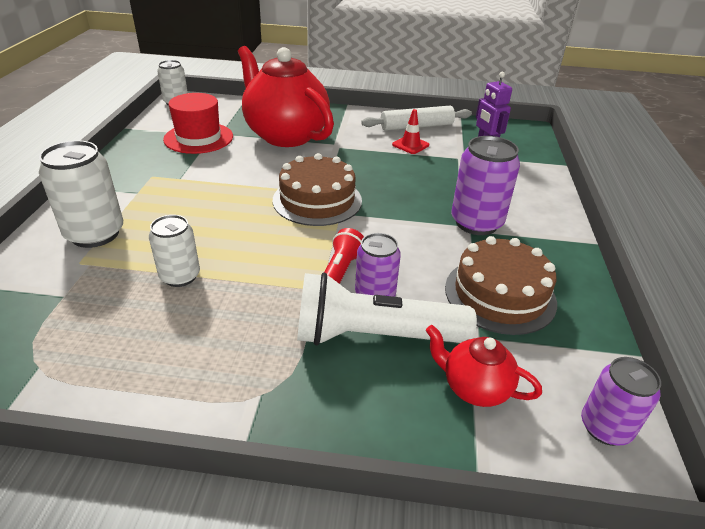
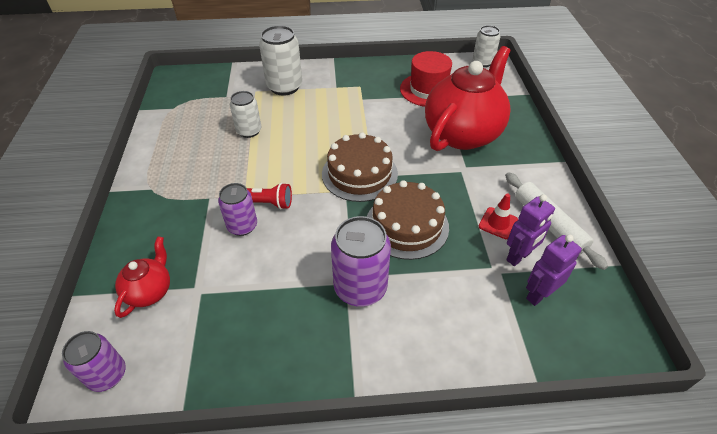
camera: 80 degrees right, 10 degrees up
white flashlight [297,272,477,346] -> none
brown cake [445,236,557,335] -> brown cake moved to [367,180,449,260]
none -> purple robot [506,194,555,266]

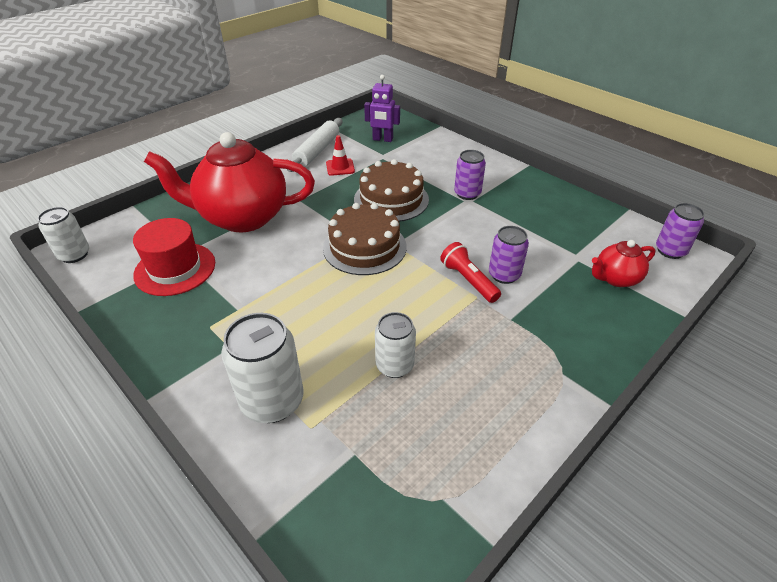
camera: 130 degrees left, 5 degrees down
purple can [331,216,391,307] -> purple can [454,150,486,200], size x0.64
purple robot [506,194,555,266] -> none

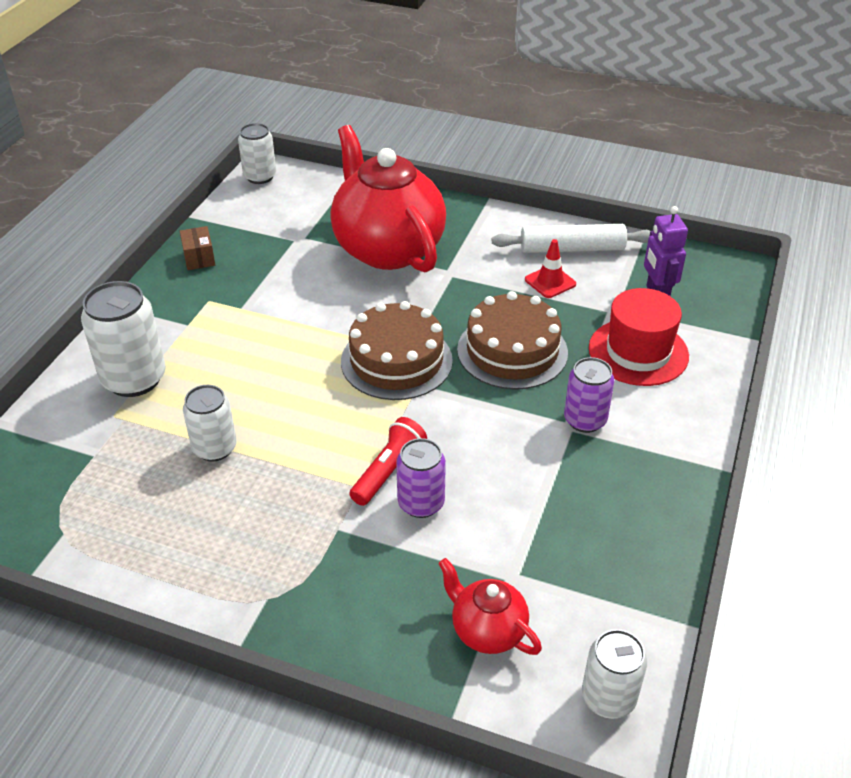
camera: 65 degrees right, 0 degrees up
red hat [133,218,215,296] -> red hat moved to [589,288,689,386]
purple can [656,203,705,259] -> white can [582,629,647,719]
none -> brown box [180,226,215,270]

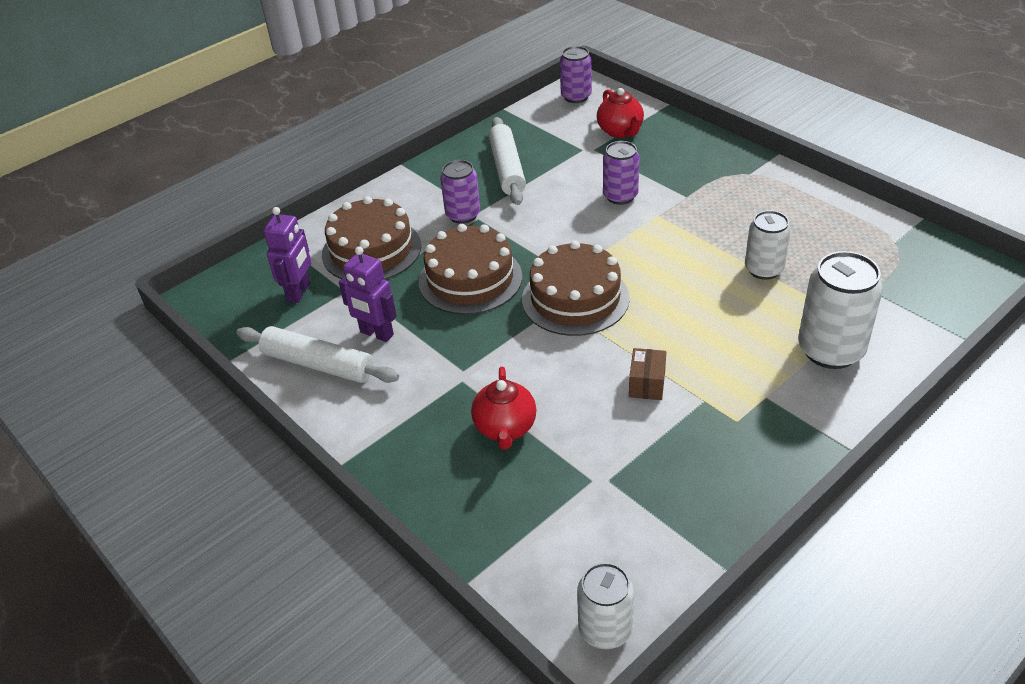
camera: 150 degrees left, 0 degrees up
brown box [180,226,215,270] -> brown box moved to [629,348,666,400]
red teapot [331,125,446,273] -> red teapot [471,367,536,450], size x0.46
red flashlight [349,417,427,506] -> none
red traffic cone [525,239,576,298] -> purple robot [339,246,397,342]
white can [582,629,647,719] -> purple can [560,46,592,103]
red hat [589,288,689,386] -> brown cake [322,196,421,280]
none -> white rolling pin [489,117,526,205]

